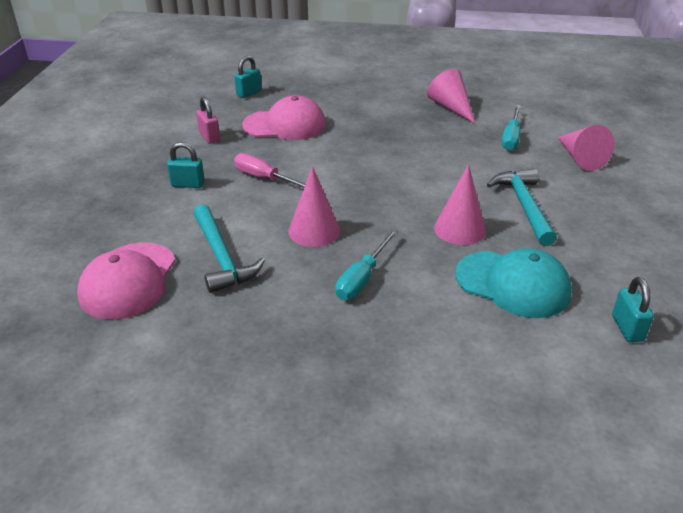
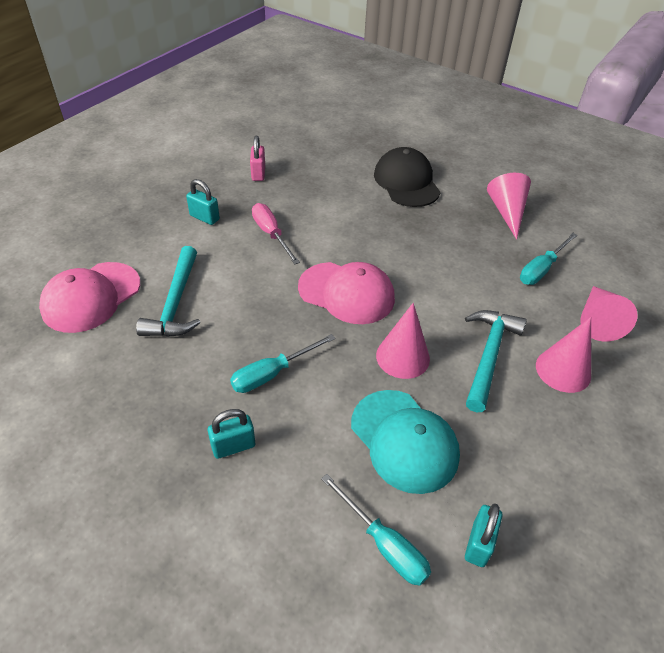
camera: 25 degrees right, 10 degrees up
turquoise padlock [234,56,262,98] -> turquoise padlock moved to [208,409,255,459]
pink cap [242,95,326,140] -> pink cap moved to [298,262,395,324]
pink cone [288,166,340,247] -> pink cone moved to [536,317,591,393]
none -> turquoise screwdriver [321,474,431,586]
none -> black cap [374,147,441,207]

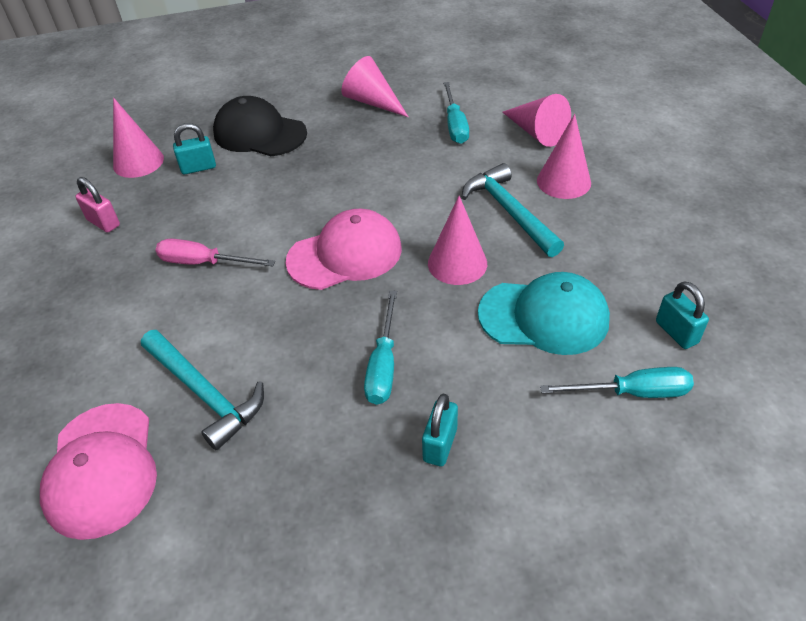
camera: 45 degrees left, 0 degrees up
turquoise padlock [186,179,220,225] -> turquoise padlock moved to [173,123,216,174]
none -> pink cone [113,98,164,178]

